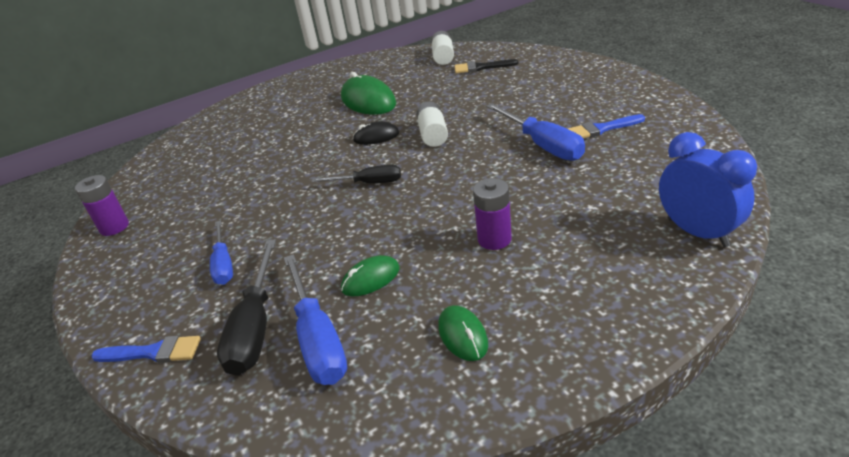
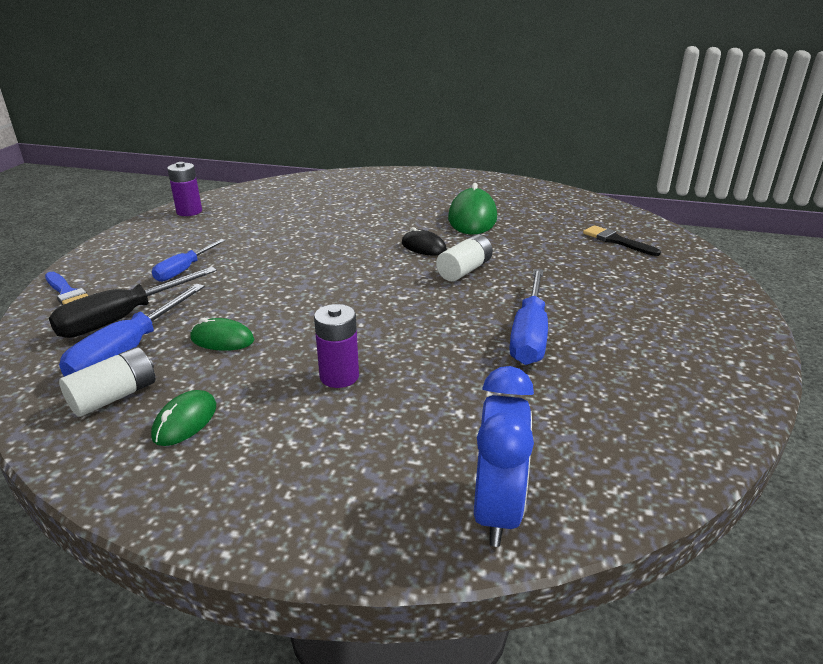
camera: 40 degrees right, 5 degrees down
black screwdriver [311,165,401,183] -> none
white battery [431,31,454,65] -> white battery moved to [59,347,155,417]
blue brush [568,114,645,138] -> none

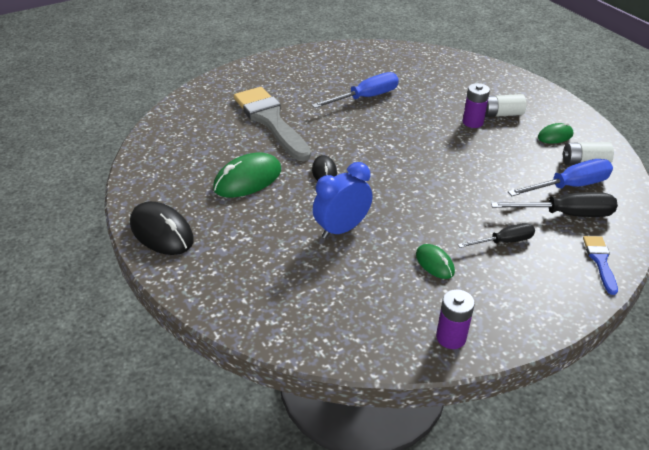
camera: 135 degrees left, 10 degrees up
blue screwdriver [152,239,226,282] -> black screwdriver [458,223,535,248]
green mouse [190,318,254,351] -> green mouse moved to [416,244,455,279]
white battery [436,234,493,281] -> white battery moved to [485,94,526,117]
blue clock [474,366,534,547] -> blue clock moved to [313,162,373,239]
black brush [583,225,661,256] -> none
none -> black mouse [130,201,194,255]
none -> grey brush [234,87,311,161]

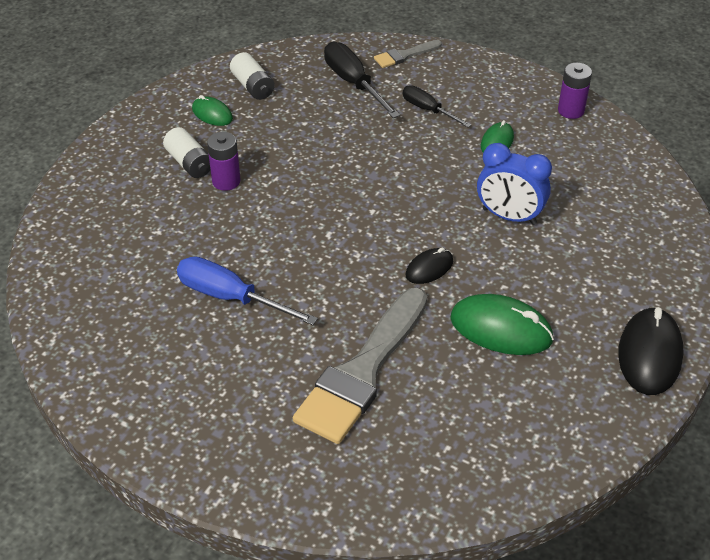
camera: 120 degrees left, 5 degrees up
blue screwdriver [508,159,613,196] -> none
blue brush [583,236,618,295] -> grey brush [374,40,442,68]

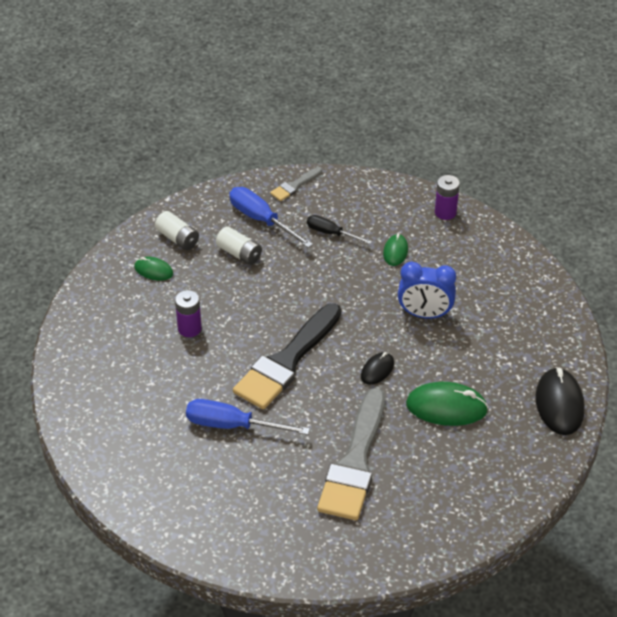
camera: 15 degrees left, 0 degrees up
white battery [163,127,210,178] -> white battery moved to [216,226,262,265]
black screwdriver [324,42,400,118] -> blue screwdriver [229,187,313,248]
none -> black brush [233,303,341,409]

